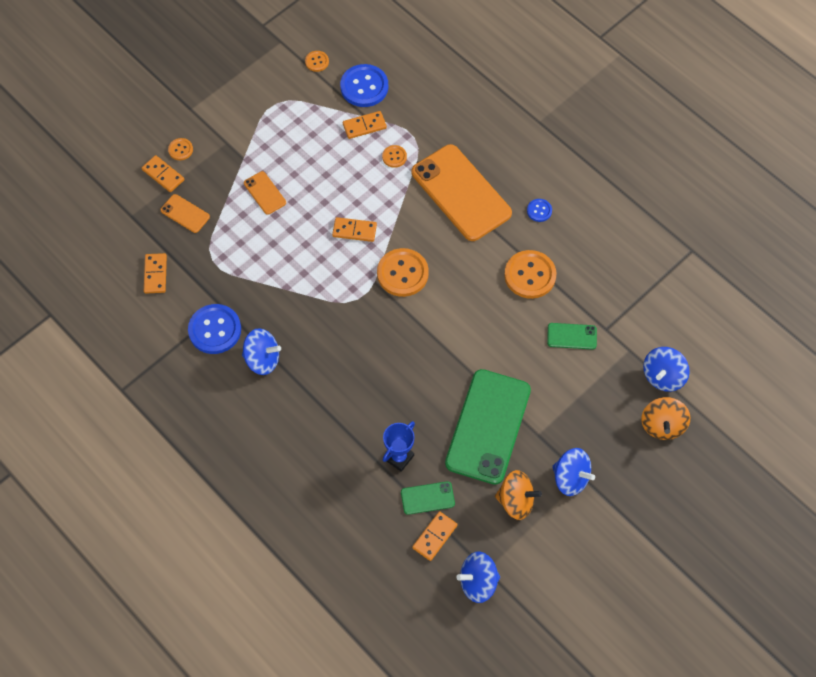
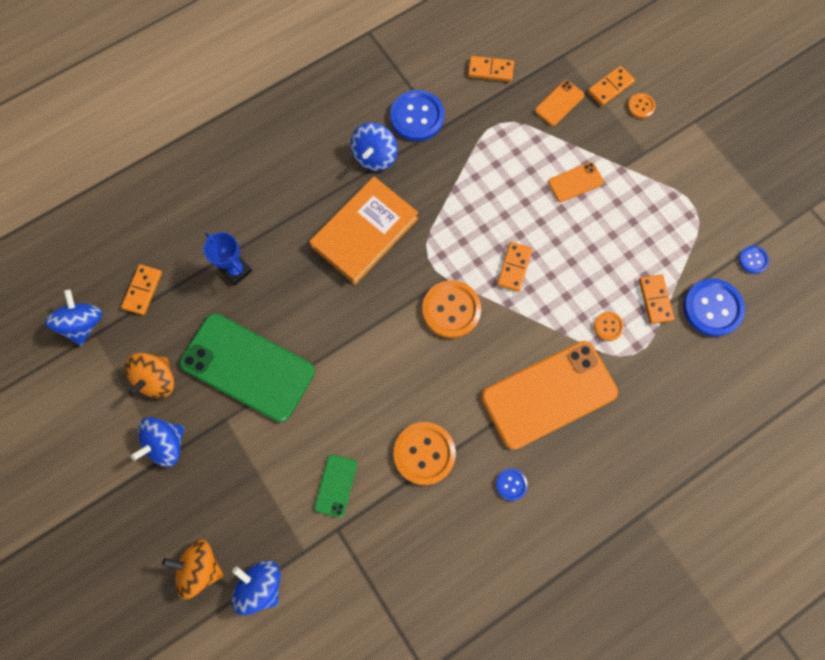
camera: 100 degrees right, 10 degrees up
orange button [305,51,329,72] -> blue button [739,246,769,274]
green phone [401,481,455,515] -> none
orange domino [412,511,458,561] -> orange domino turned 60 degrees clockwise [121,264,162,315]
none -> orange book [309,177,418,285]

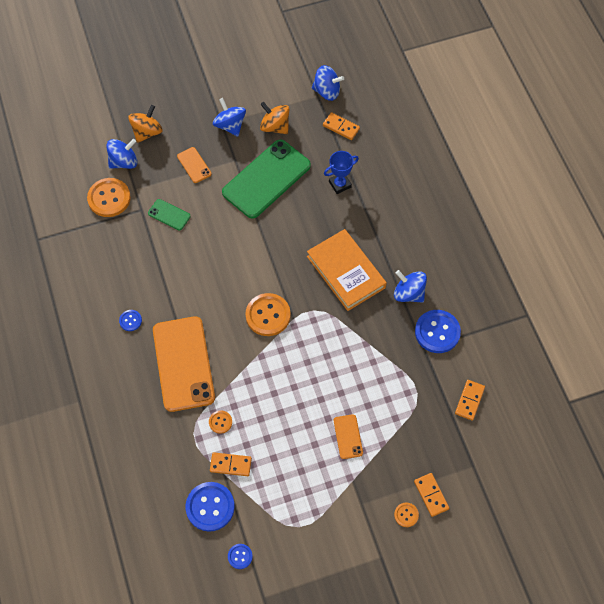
camera: 105 degrees right, 10 degrees down
orange button [394,422,456,485] -> orange button moved to [87,178,131,217]
orange domino [497,242,533,292] -> none
orange phone [535,80,585,126] -> orange phone moved to [177,147,212,183]

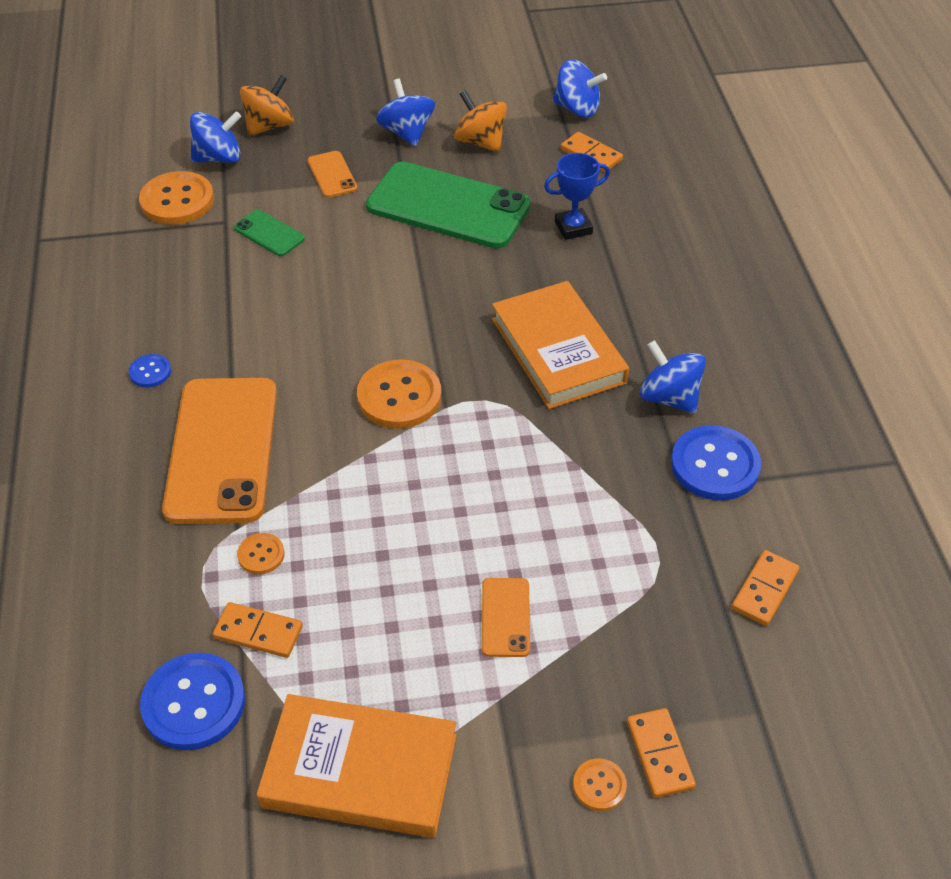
camera: 10 degrees right, 15 degrees down
green phone [222,140,311,219] -> green phone turned 60 degrees clockwise [366,161,531,248]
blue button [228,544,253,569] -> none
none -> orange book [257,694,457,838]

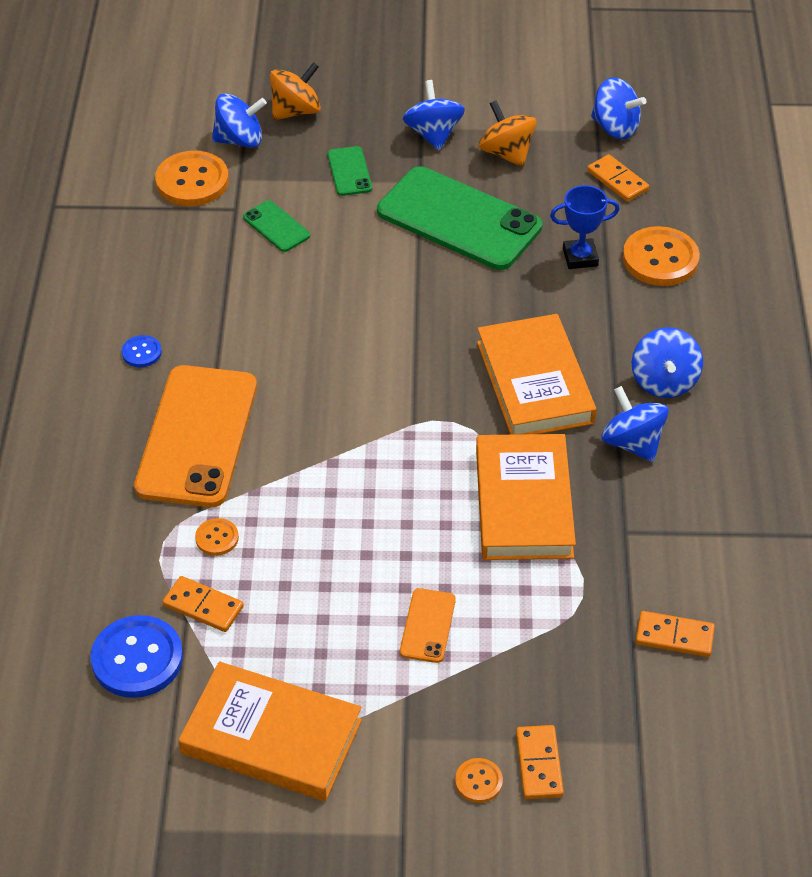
camera: 10 degrees right, 0 degrees up
orange phone [307,151,358,198] -> green phone [327,146,372,196]
orange button [357,360,441,429] -> orange button moved to [623,226,700,286]
blue button [671,425,761,501] -> none
orange domino [732,550,800,626] -> orange domino turned 60 degrees clockwise [636,611,715,657]
none -> orange book [476,434,576,560]
none -> blue spinning top [632,327,703,398]

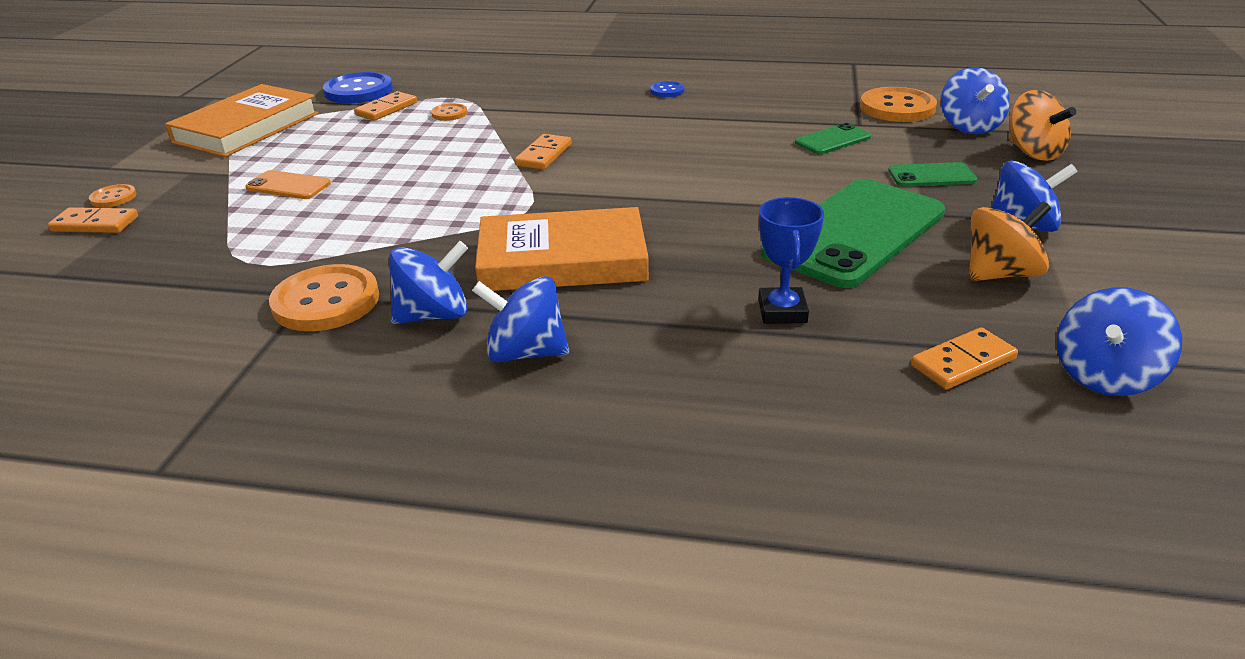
camera: 100 degrees right, 15 degrees down
orange phone [134,365,257,507] -> none
orange book [476,434,576,560] -> none
orange button [623,226,700,286] -> orange button moved to [269,264,379,331]
orange domino [636,611,715,657] -> orange domino moved to [515,134,572,170]

